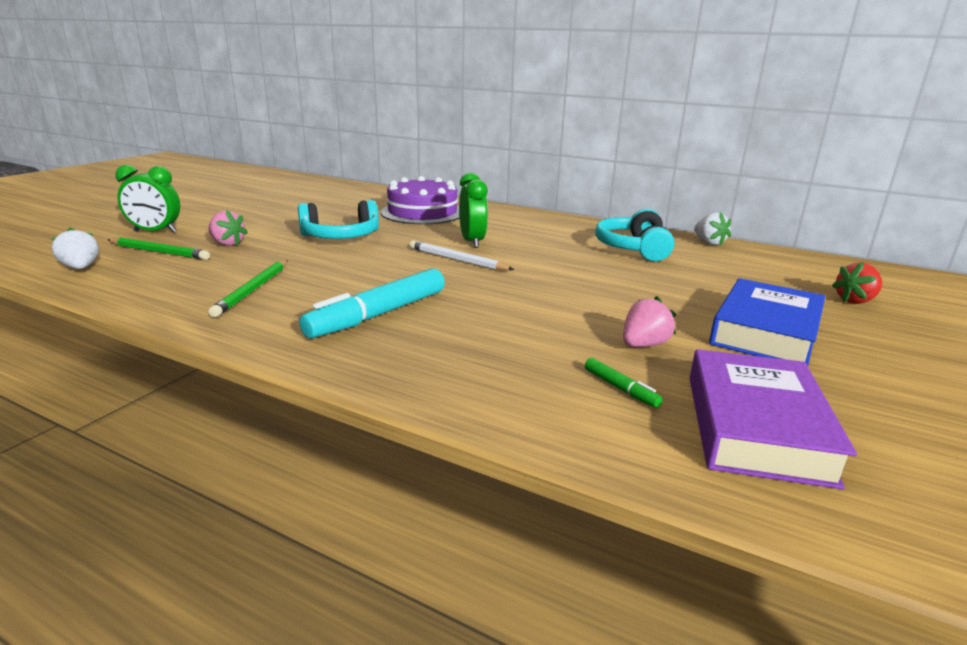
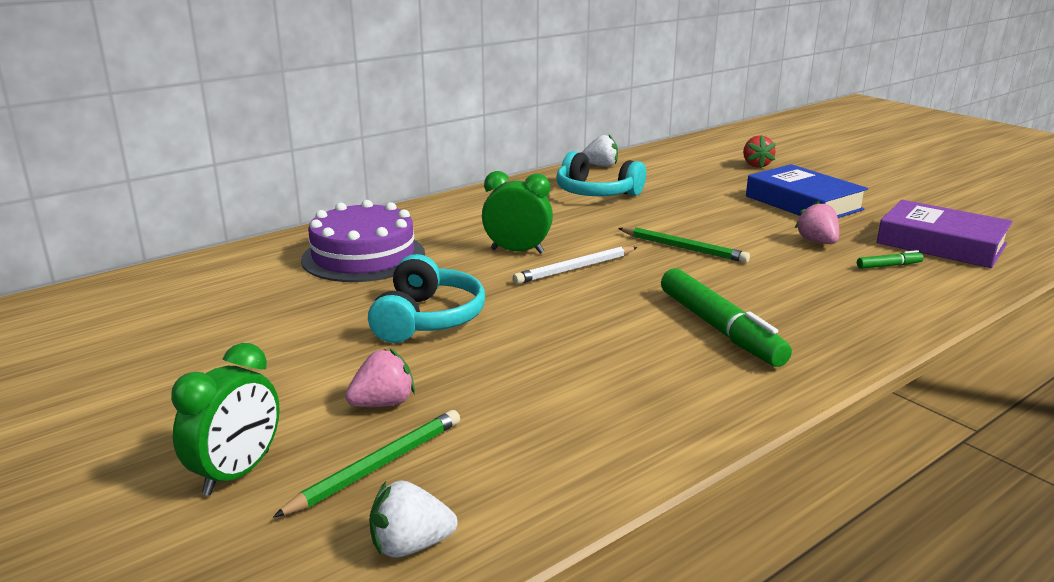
camera: 65 degrees left, 0 degrees up
green pencil [208,260,288,317] -> green pencil moved to [618,227,750,263]
turquoise marker [299,268,445,338] -> green marker [661,269,792,367]

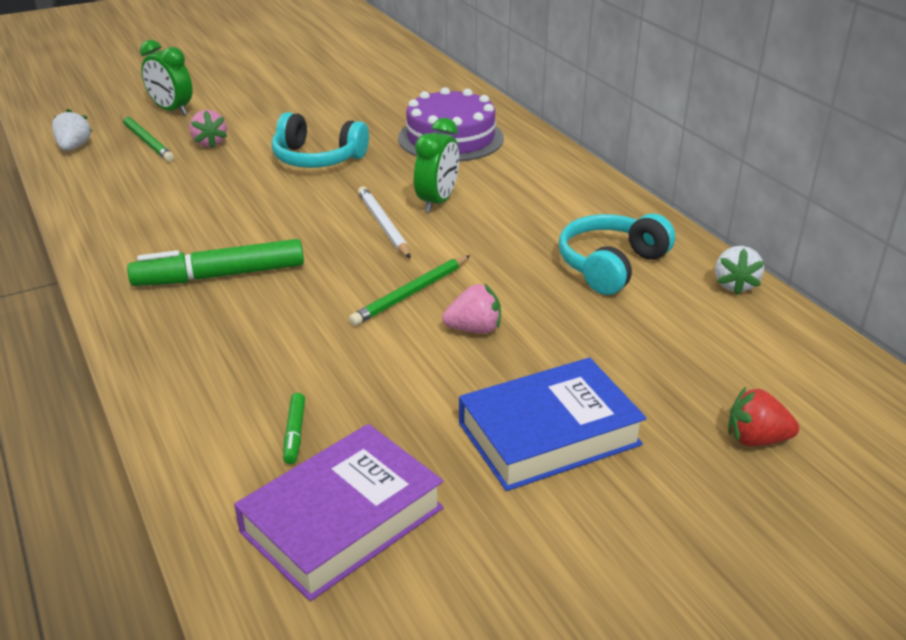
camera: 100 degrees right, 10 degrees up
pink strawberry [795,201,839,244] -> pink strawberry moved to [442,283,501,334]

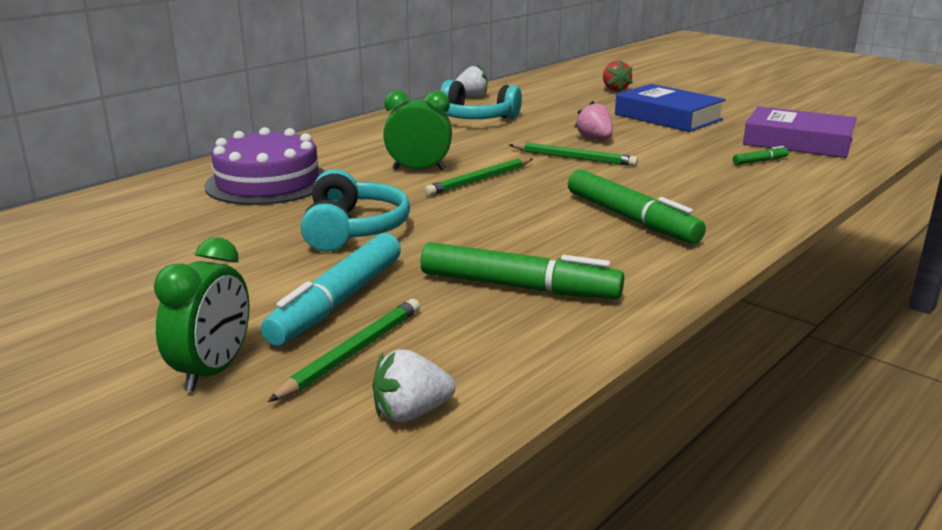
camera: 110 degrees left, 10 degrees down
pink strawberry [189,110,227,148] -> turquoise marker [261,233,401,346]
white pencil [358,186,411,259] -> green pencil [424,158,532,196]
none -> green marker [420,242,624,299]

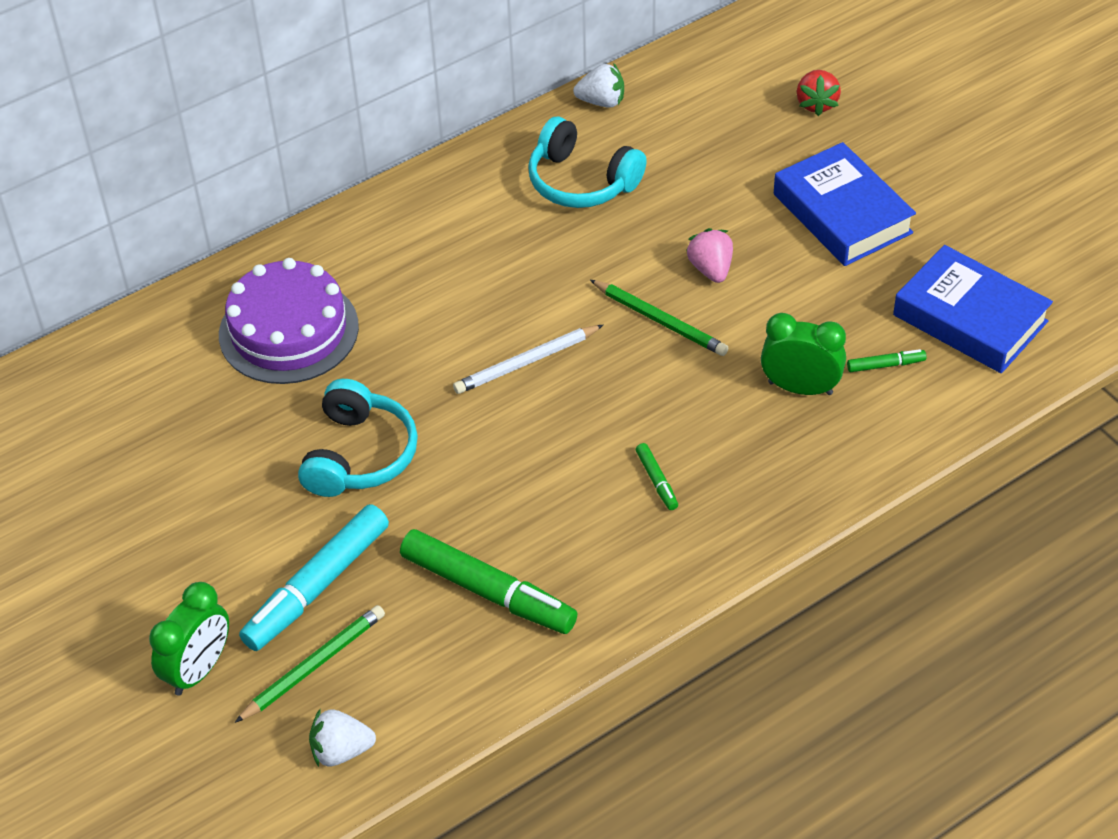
camera: 15 degrees right, 25 degrees up
green clock [383,90,452,170] -> green clock moved to [761,313,846,395]
green pencil [424,158,532,196] -> white pencil [453,325,603,394]
green marker [568,170,706,244] -> green marker [636,443,678,510], size x0.44
purple book [743,106,857,158] -> blue book [893,245,1053,373]

